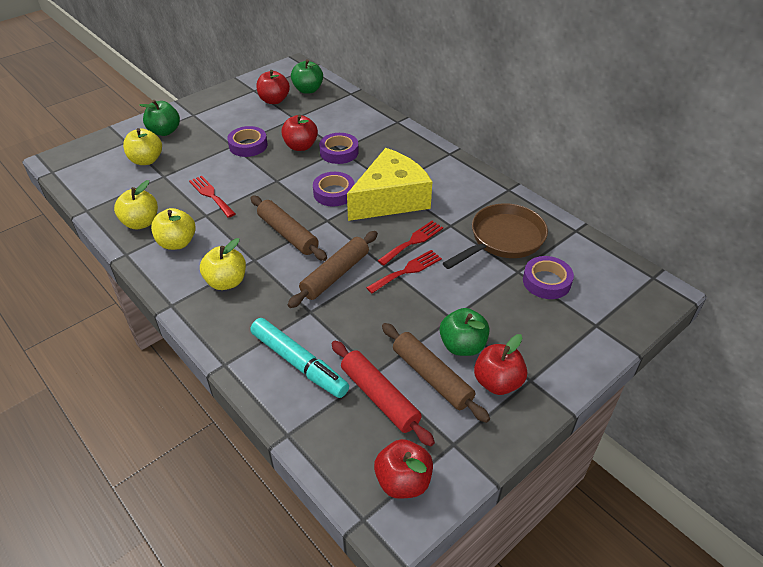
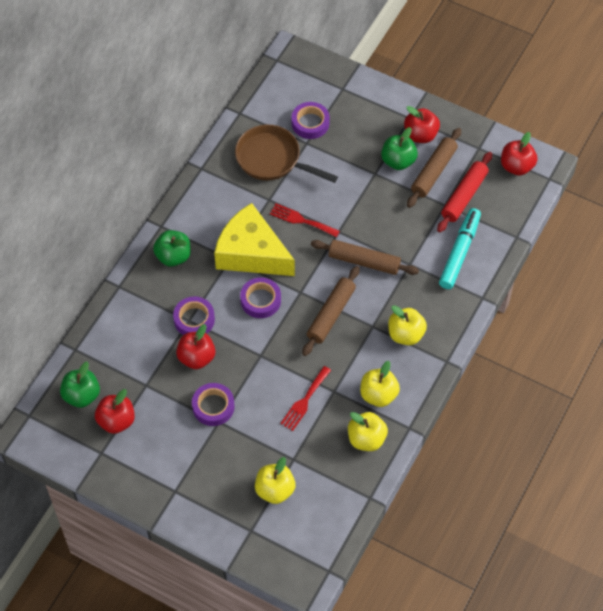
camera: 110 degrees left, 15 degrees up
green apple [139,100,180,136] -> green apple moved to [153,230,191,267]
red fork [366,250,442,293] -> none

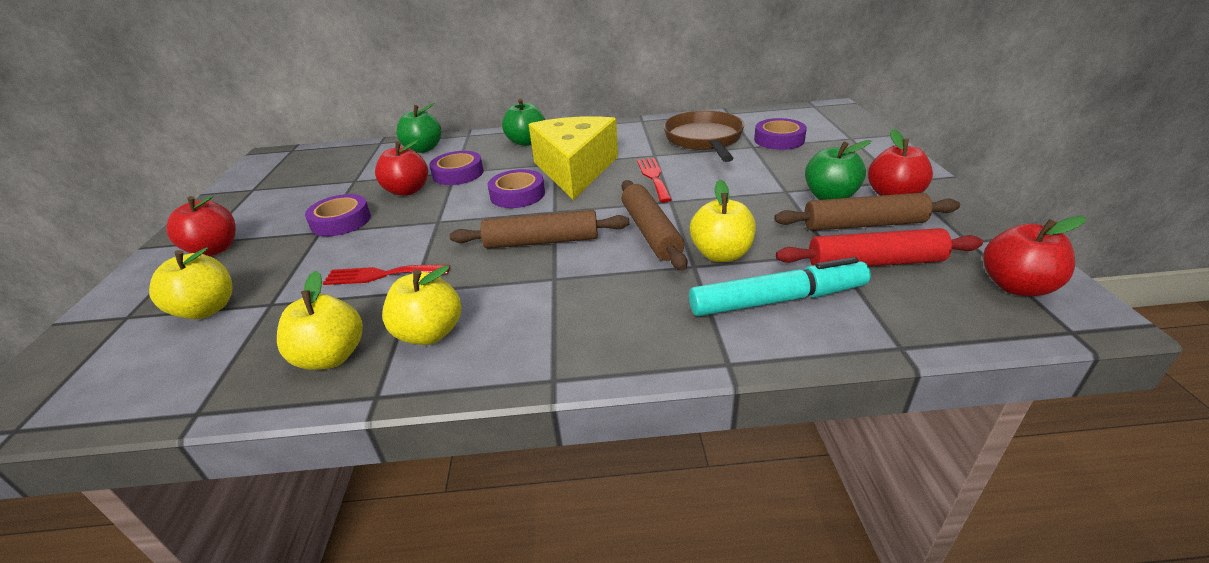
camera: 60 degrees right, 25 degrees down
green apple [60,362,100,408] -> green apple moved to [396,103,442,153]
red apple [95,389,135,434] -> red apple moved to [166,196,236,256]
yellow apple [388,305,427,345] -> yellow apple moved to [690,180,756,262]

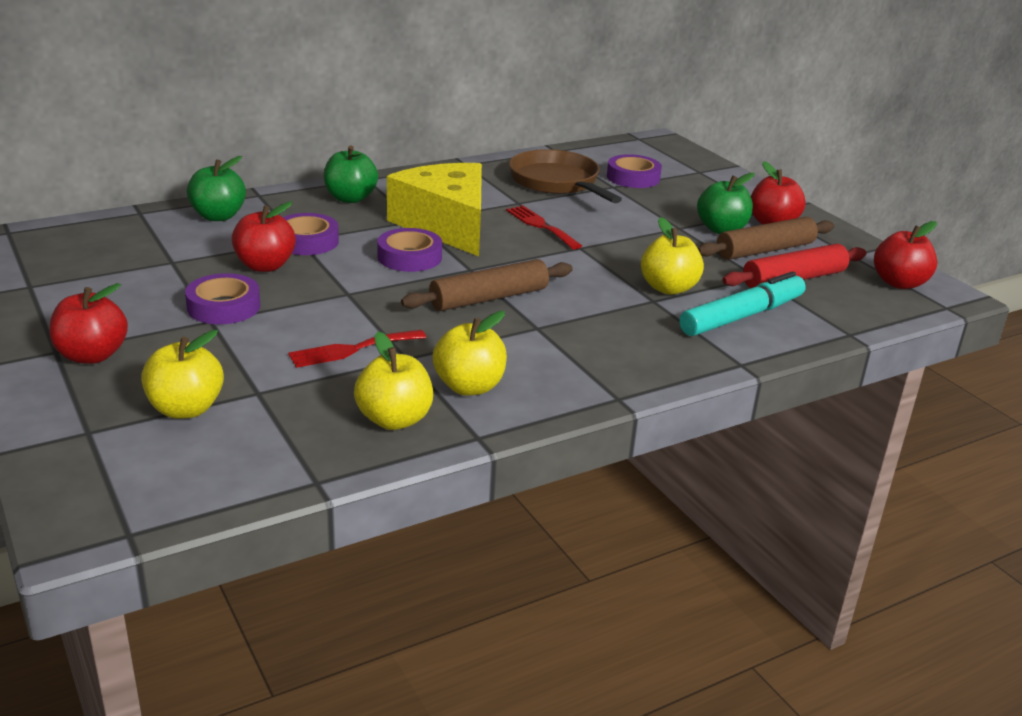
camera: 30 degrees left, 5 degrees down
brown rolling pin [622,180,687,270] -> none

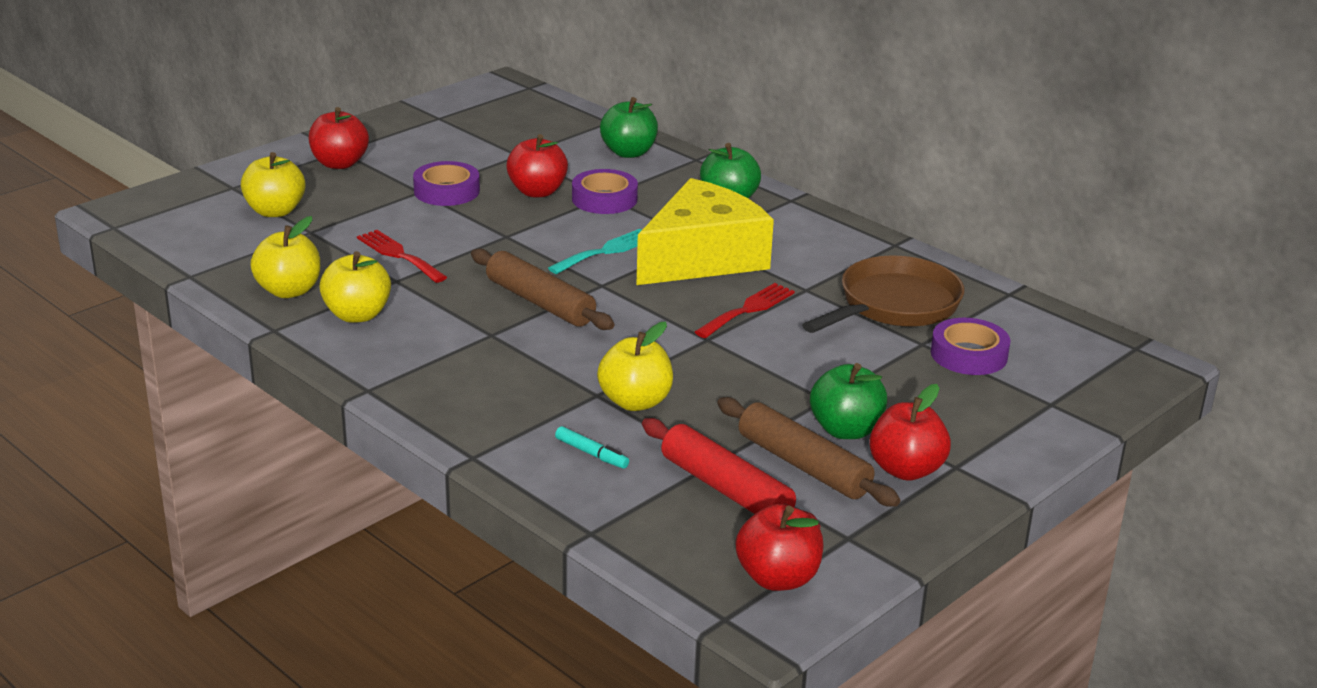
camera: 75 degrees right, 0 degrees up
purple tape [377,228,442,272] -> turquoise fork [548,229,642,274]
turquoise marker [680,271,806,336] -> turquoise marker [555,426,629,469], size x0.44

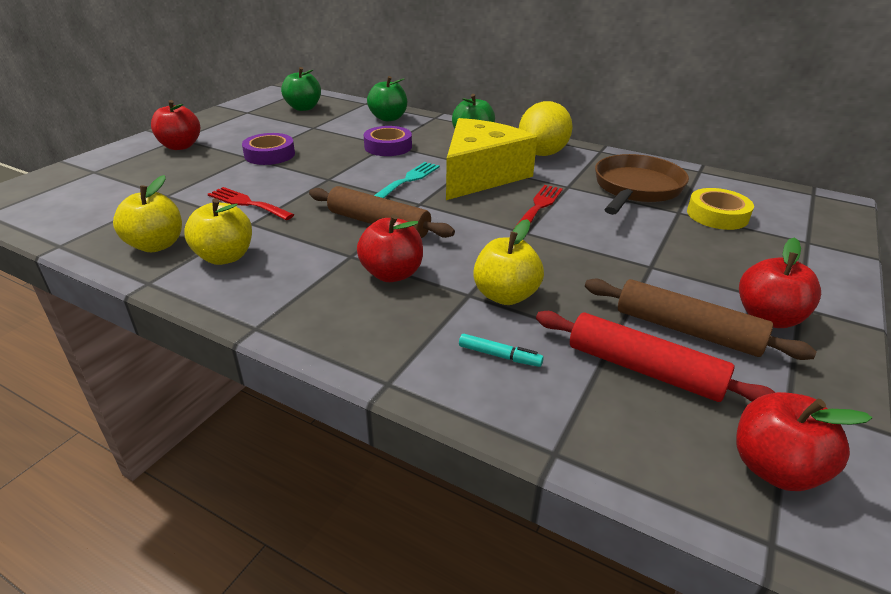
camera: 15 degrees left, 5 degrees up
yellow apple [241,152,306,217] -> none
red apple [506,134,568,197] -> red apple moved to [357,214,423,282]
green apple [810,363,887,439] -> green apple moved to [281,67,321,111]
purple tape [931,318,1010,375] -> yellow tape [687,188,754,230]
none -> yellow lemon [519,101,573,156]

